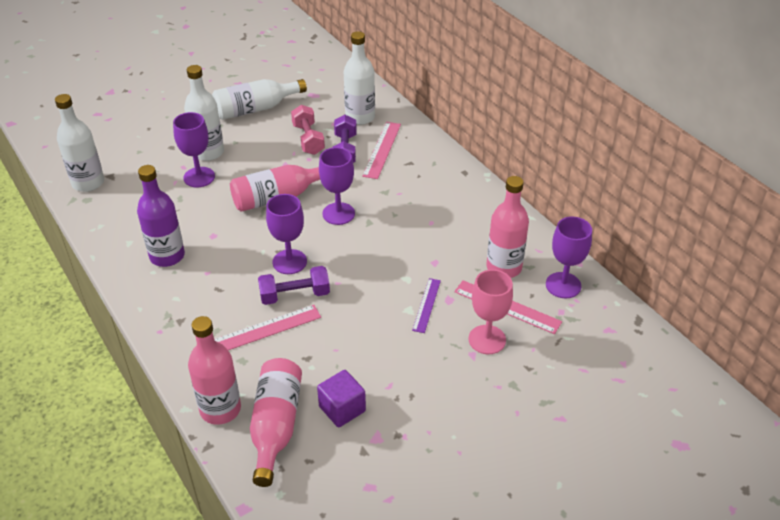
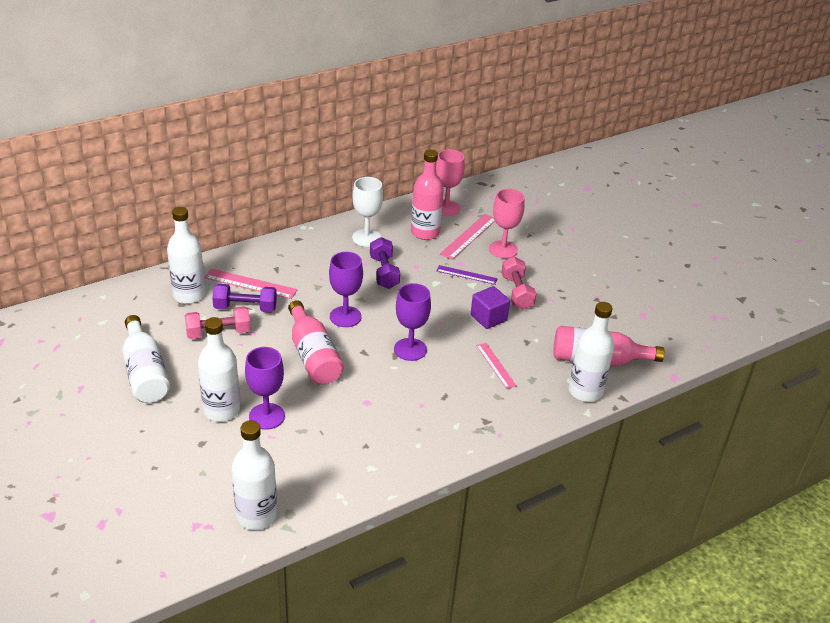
camera: 90 degrees left, 5 degrees down
purple bottle [137,165,185,267] -> none
pink bottle [188,316,241,425] -> white bottle [568,302,614,402]
pink ruler [214,305,321,350] -> pink ruler [476,343,517,389], size x0.67
purple dumbbell [258,266,330,305] -> purple dumbbell moved to [370,237,400,289]
purple cube [317,370,366,427] -> purple cube moved to [471,286,510,329]
purple goblet [546,216,592,298] -> pink goblet [436,149,465,216]
none -> white goblet [352,177,383,247]
none -> pink dumbbell [501,257,536,310]

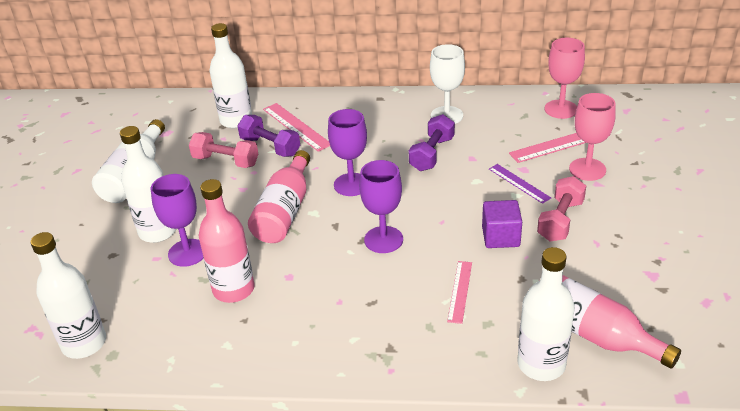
camera: 40 degrees right, 0 degrees up
pink bottle [411,150,444,240] -> pink bottle moved to [199,179,255,303]

